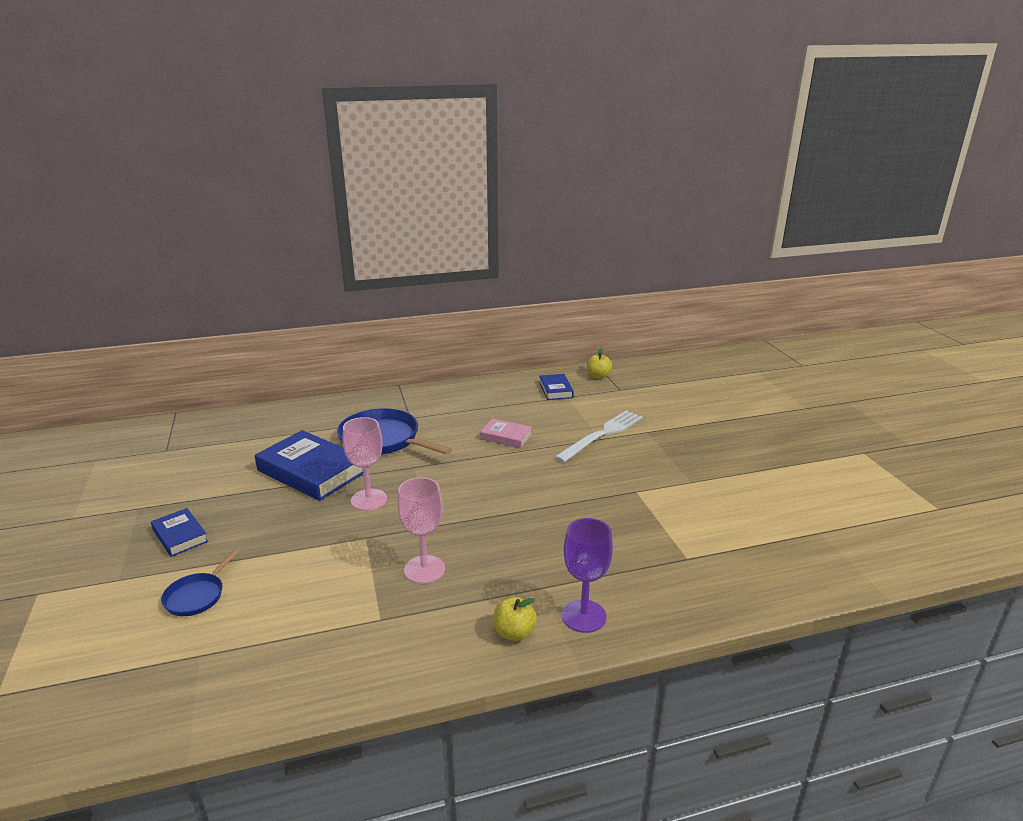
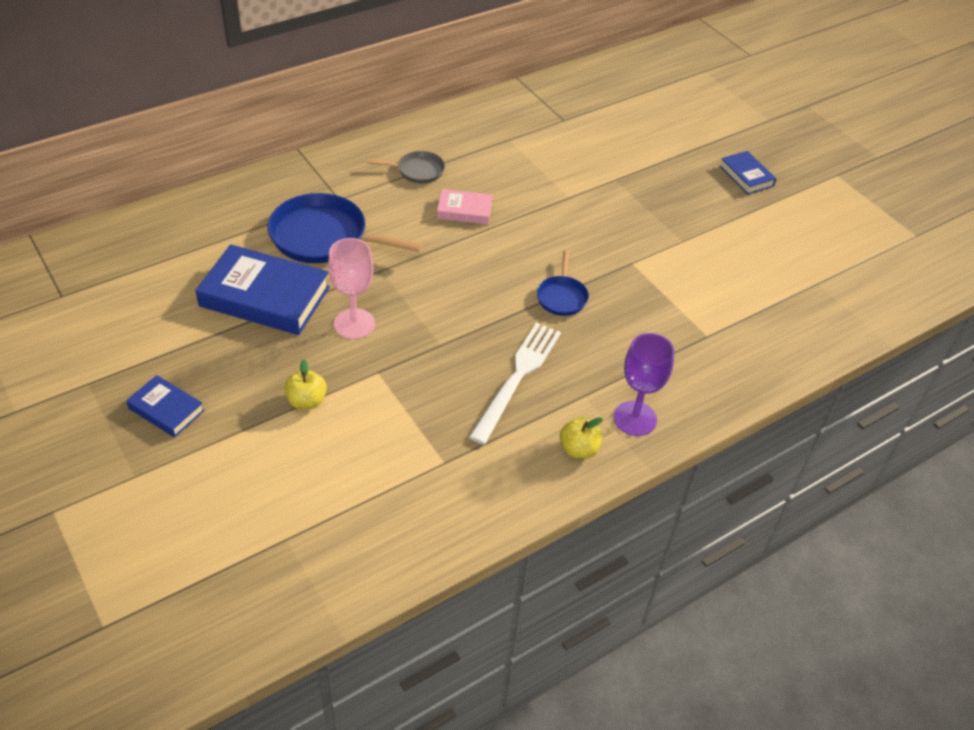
camera: 20 degrees left, 20 degrees up
blue pan [161,549,239,616] -> blue pan moved to [537,251,589,316]
pink goblet [397,477,445,584] -> none
blue book [539,374,574,400] -> blue book moved to [720,151,776,194]
white fork [555,410,643,463] -> white fork moved to [469,323,561,444]
yellow apple [587,348,612,379] -> yellow apple moved to [284,359,327,410]
none -> grey pan [367,151,445,183]

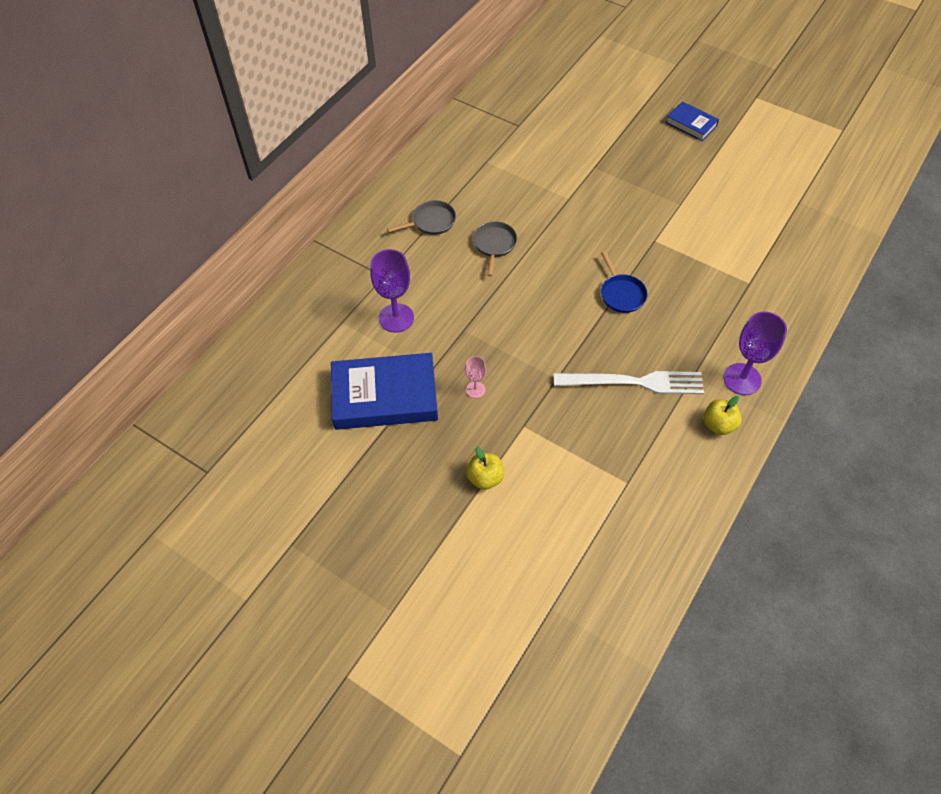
camera: 20 degrees left, 10 degrees up
blue book [126,375,205,437] -> none
blue pan [267,193,423,263] -> purple goblet [370,249,414,333]
pink goblet [328,238,375,339] -> pink goblet [465,356,486,398], size x0.52
pink book [437,189,493,224] -> grey pan [473,221,517,277]
white fork [469,323,561,444] -> white fork turned 90 degrees clockwise [554,371,704,394]

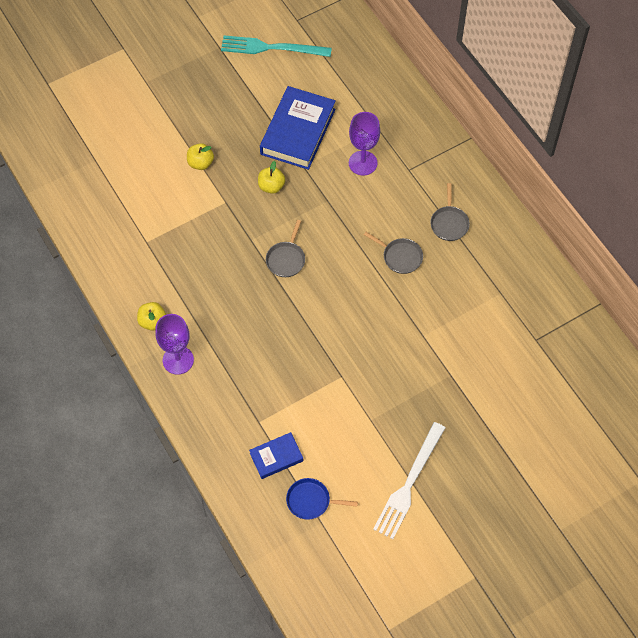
camera: 115 degrees right, 5 degrees up
pink goblet [465,356,486,398] -> yellow apple [258,161,285,194]
white fork [554,371,704,394] -> white fork moved to [373,422,445,539]
blue pan [601,251,647,313] -> blue pan moved to [286,478,358,520]
blue book [666,101,719,141] -> blue book moved to [249,432,303,479]
none -> turquoise fork [221,35,332,57]
none -> grey pan [266,220,305,277]

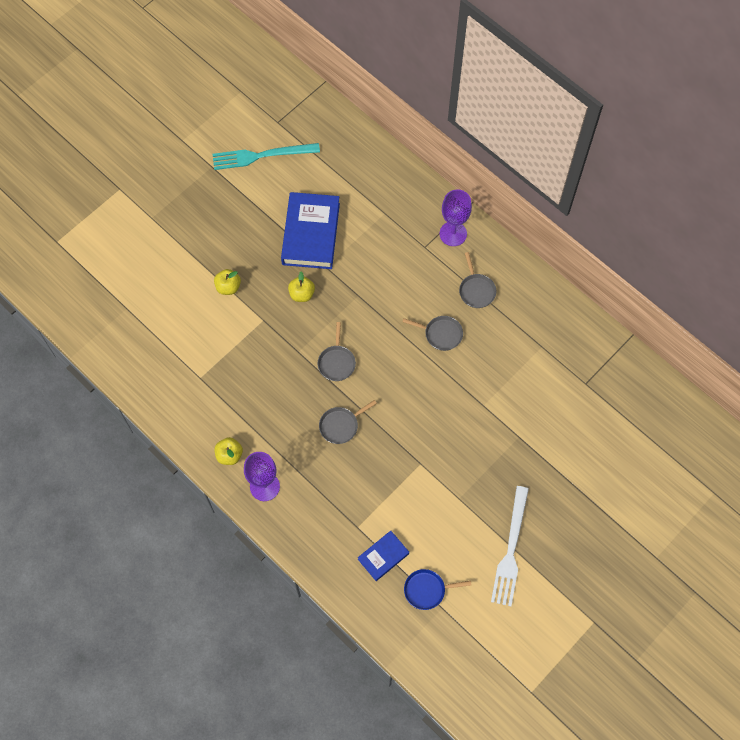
camera: 15 degrees left, 5 degrees up
purple goblet [349,112,380,176] -> purple goblet moved to [439,189,472,246]
none -> grey pan [319,400,377,444]

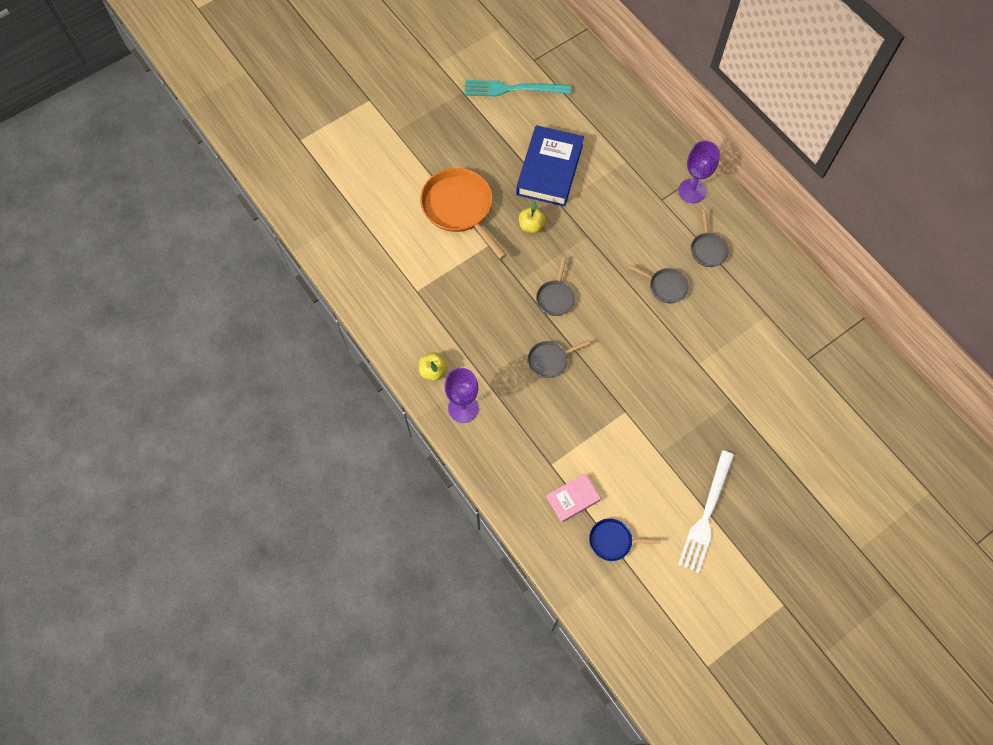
camera: 10 degrees right, 0 degrees up
yellow apple [214,269,241,295] -> orange pan [420,168,507,259]
blue book [358,531,409,581] -> pink book [546,473,601,523]

